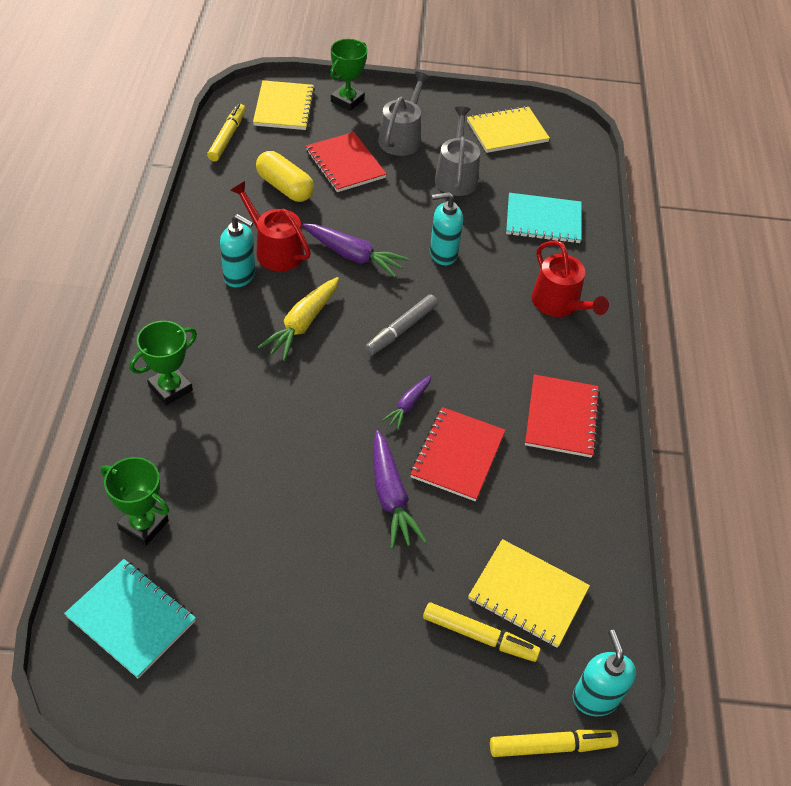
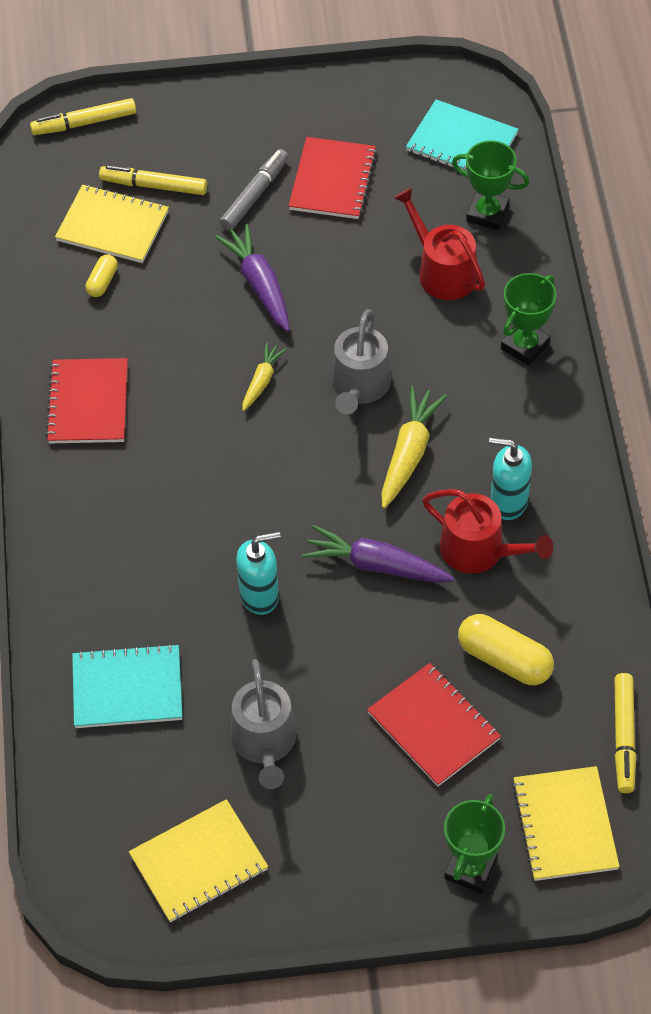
camera: 175 degrees right, 5 degrees up
grey marker [365,294,438,355] -> grey marker moved to [220,149,288,231]
grey watering can [378,72,430,156] -> grey watering can moved to [331,309,391,414]
purple carrot [382,376,432,430] -> yellow carrot [242,342,286,411]
red notebook [410,407,506,501] -> red notebook moved to [288,137,377,219]
red watering can [532,240,609,317] -> red watering can moved to [393,187,485,300]
turquoise soap dispenser [573,630,636,716] -> none
none -> yellow capsule [85,254,118,297]

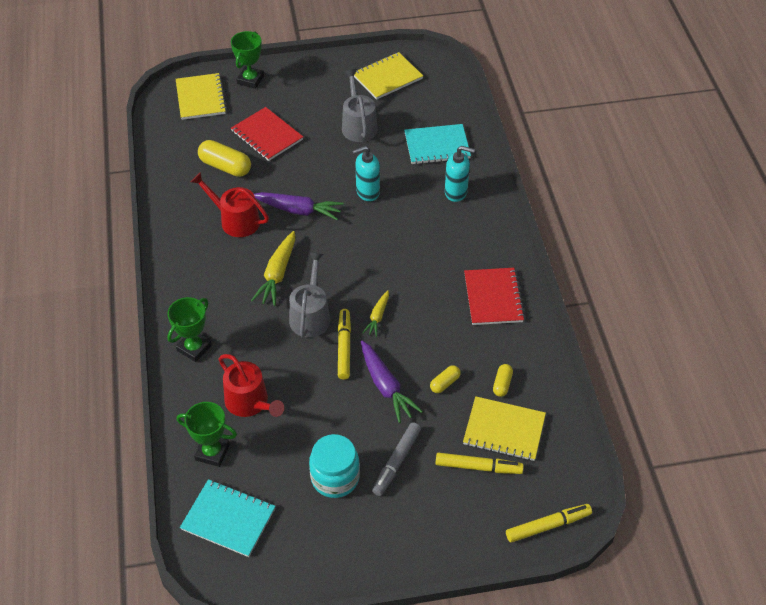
camera: 175 degrees right, 5 degrees down
red notebook [288,137,377,219] -> turquoise jar [309,434,360,498]
turquoise soap dispenser [489,438,532,520] -> turquoise soap dispenser moved to [445,146,475,202]
yellow marker [614,673,636,793] -> yellow marker moved to [338,309,351,380]
none -> yellow capsule [430,365,461,393]

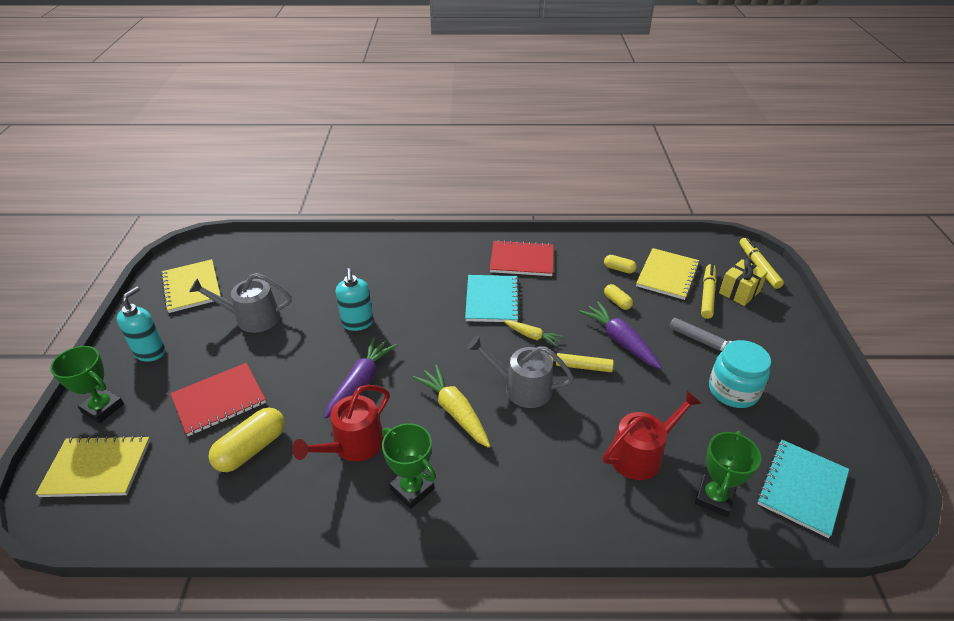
camera: 80 degrees left, 10 degrees down
green trophy [167,297,212,362] -> green trophy moved to [382,423,436,509]
yellow carrot [251,231,295,306] -> yellow carrot turned 150 degrees counterclockwise [413,365,490,448]
purple carrot [361,341,423,423] -> purple carrot turned 105 degrees counterclockwise [579,301,662,369]
turquoise notebook [404,124,471,164] -> turquoise notebook moved to [465,275,520,322]
turquoise soap dispenser [445,146,475,202] -> turquoise soap dispenser moved to [117,286,165,362]
none -> yellow gift [719,258,768,306]

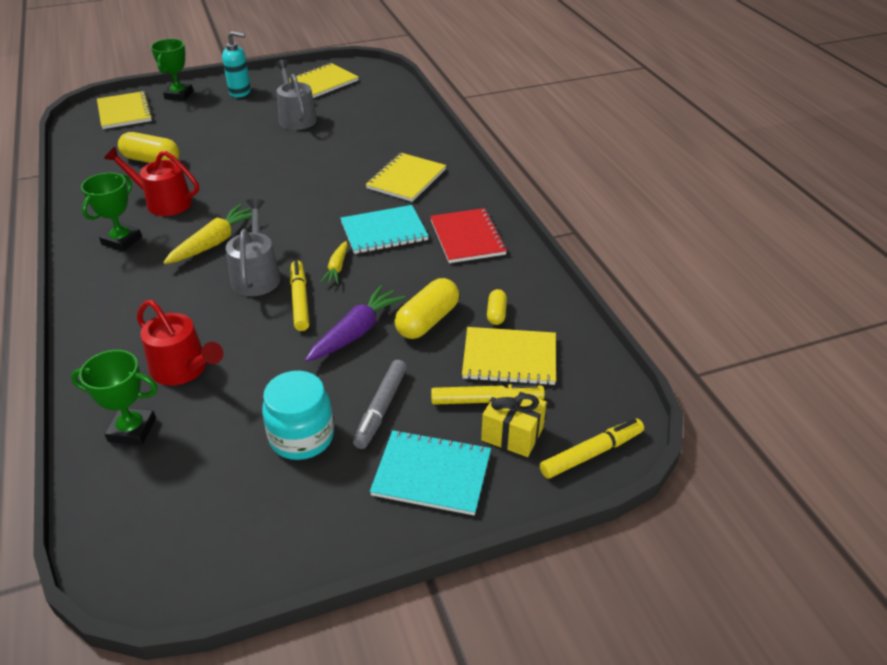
camera: 70 degrees right, 0 degrees up
red notebook [170,363,266,436] -> none
purple carrot [324,337,397,419] -> none
turquoise soap dispenser [336,268,373,331] -> none
yellow capsule [604,284,633,310] -> yellow capsule [394,278,459,339], size x1.85
turquoise notebook [757,439,849,538] -> turquoise notebook moved to [370,430,491,515]
none -> yellow notebook [365,153,446,202]

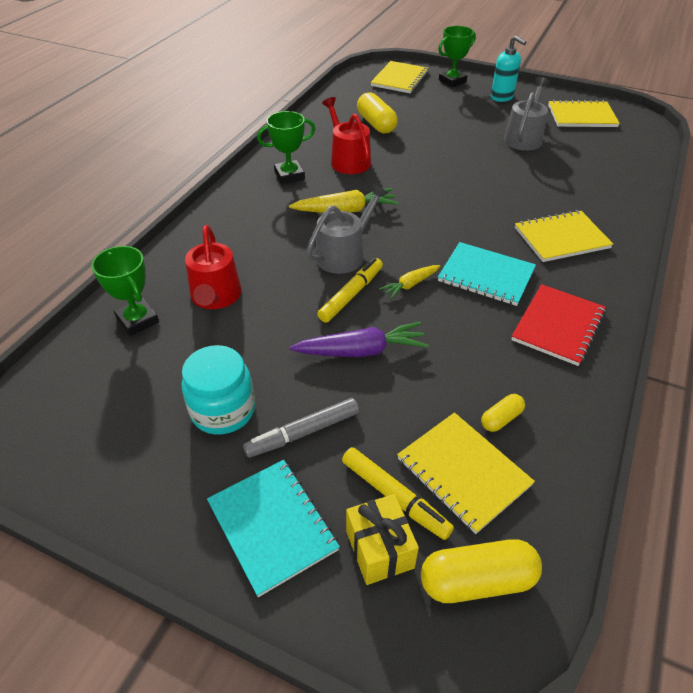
camera: 45 degrees right, 5 degrees up
yellow capsule [394,278,459,339] -> yellow capsule moved to [421,539,542,603]
yellow marker [540,419,644,479] -> none

